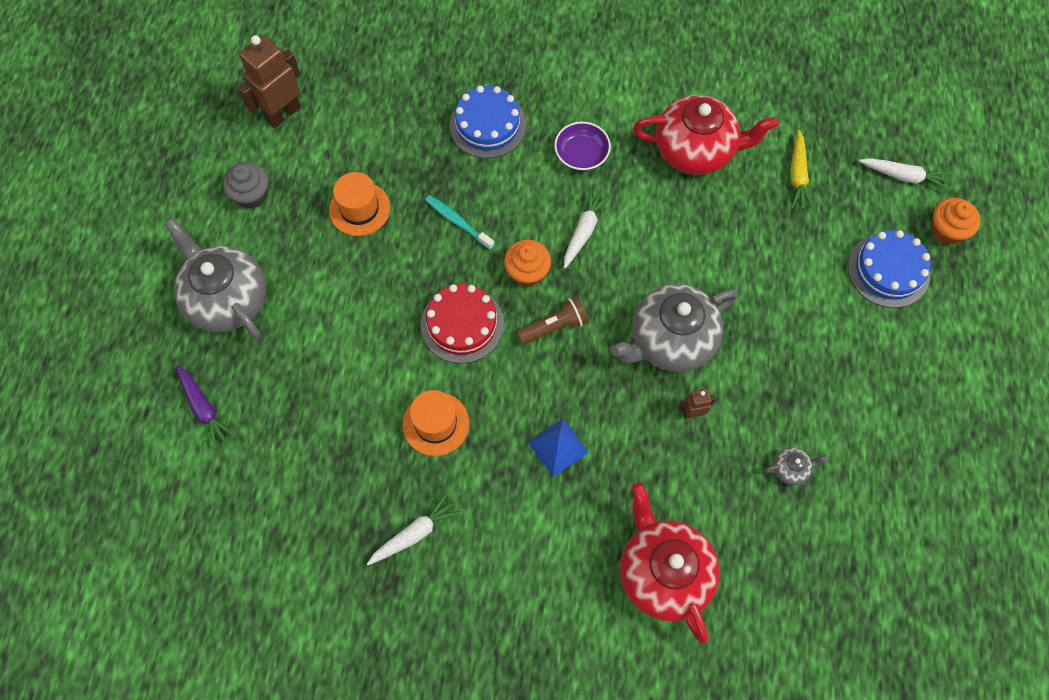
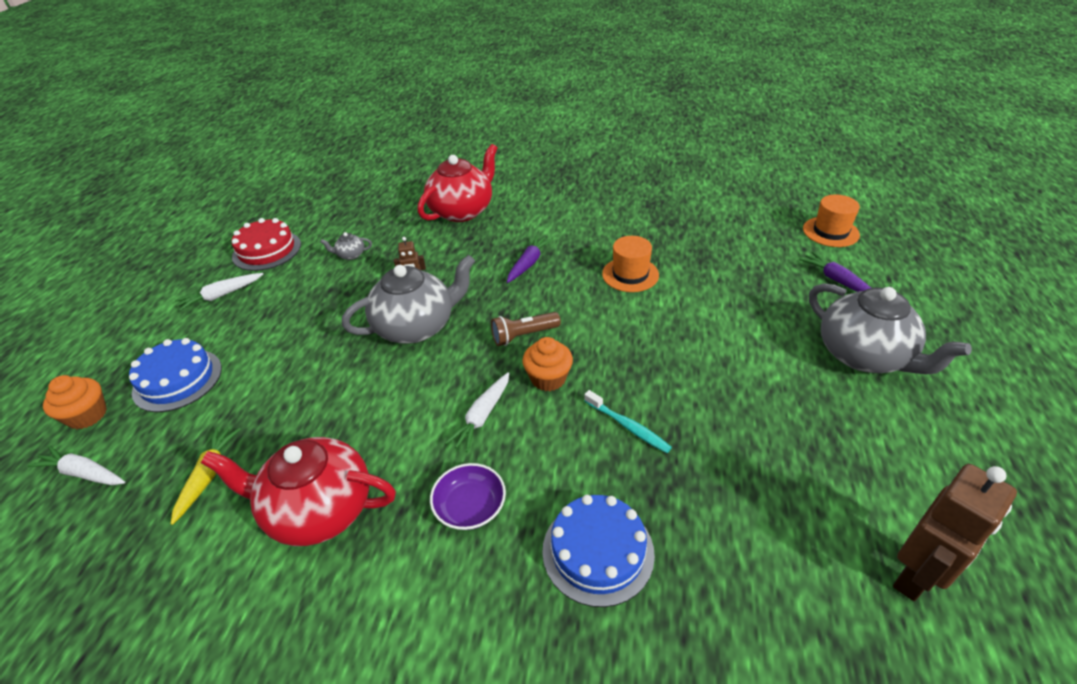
camera: 175 degrees left, 25 degrees down
grey cupcake [223,162,269,209] -> none
orange hat [329,172,390,236] -> orange hat moved to [803,195,860,247]
white carrot [367,493,461,565] -> white carrot moved to [175,273,263,311]
red cake [421,284,504,363] -> red cake moved to [232,218,301,271]
blue pyramid [528,418,589,477] -> purple carrot [507,235,553,283]
red teapot [620,483,720,644] -> red teapot turned 120 degrees counterclockwise [417,144,498,222]

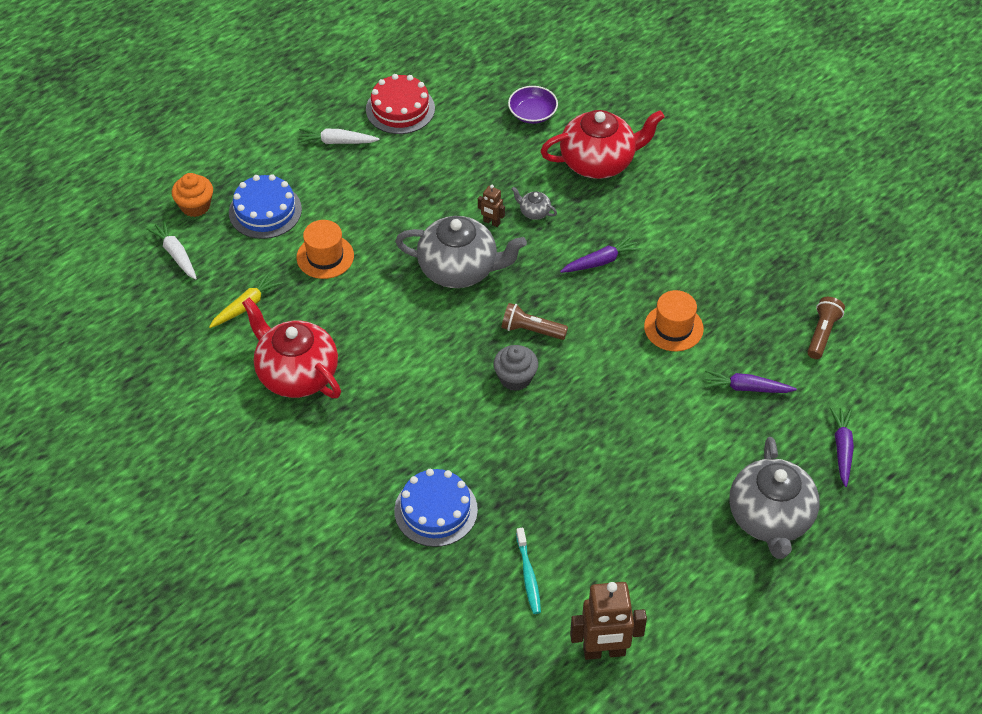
camera: 35 degrees right, 10 degrees up
grey teapot [321,232,372,260] -> grey teapot moved to [511,187,557,220]
purple bowl [430,463,506,530] -> purple bowl moved to [508,86,558,124]
white carrot [445,372,510,452] -> none
orange cupcake [522,337,573,391] -> grey cupcake [493,345,538,391]
turquoise toothbrush [584,390,672,453] -> turquoise toothbrush moved to [516,528,541,614]
orange hat [803,195,860,247] -> orange hat moved to [297,220,354,279]
none -> purple carrot [704,370,797,393]
none -> brown flashlight [807,297,845,359]

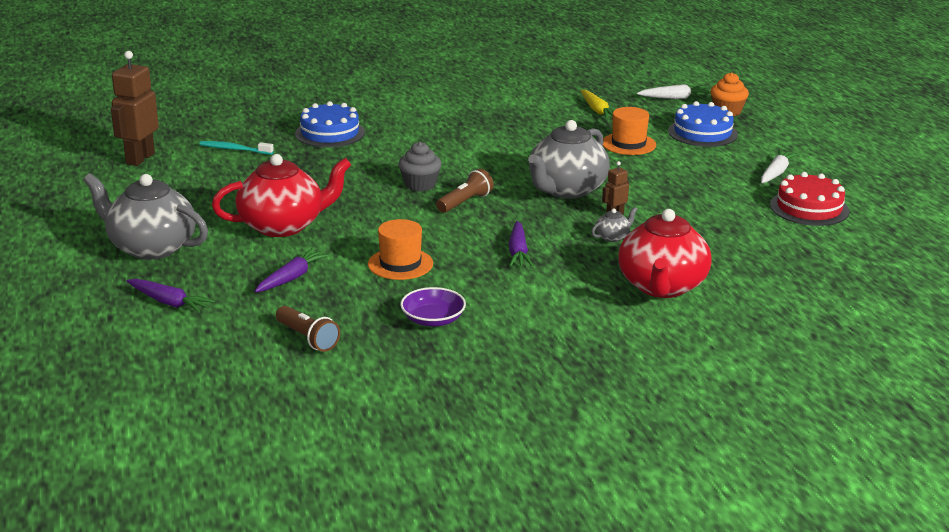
camera: 115 degrees right, 25 degrees down
red teapot [242,298,341,398] -> red teapot moved to [212,154,351,237]
purple bowl [508,86,558,124] -> purple bowl moved to [400,287,466,327]

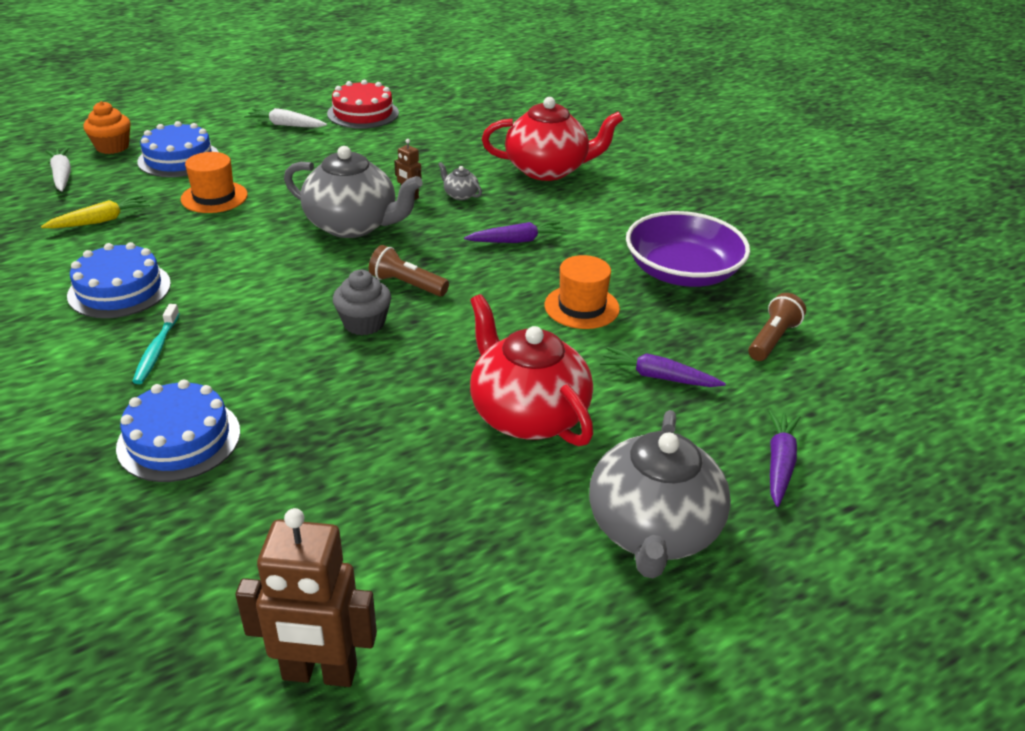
camera: 105 degrees left, 10 degrees up
turquoise toothbrush [199,141,274,155] -> turquoise toothbrush moved to [132,304,180,384]
purple bowl [400,287,466,327] -> purple bowl [626,211,750,287], size x1.84
none -> blue cake [67,242,171,318]

